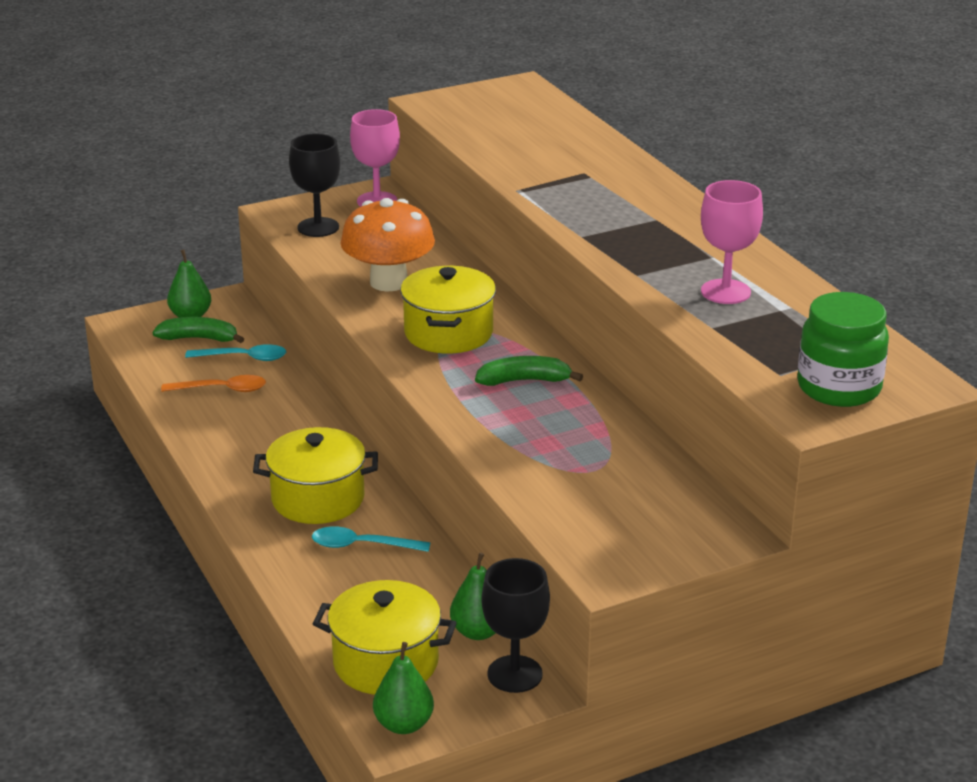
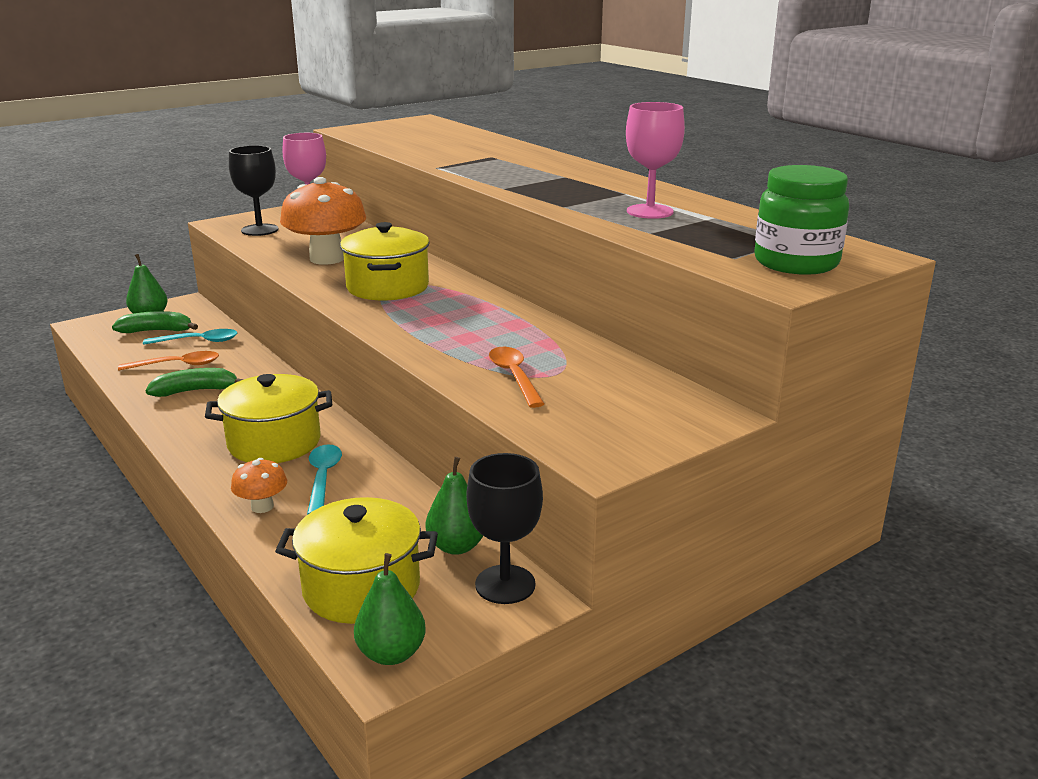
camera: 10 degrees left, 5 degrees down
turquoise spoon [312,526,430,552] -> turquoise spoon turned 90 degrees clockwise [307,444,342,515]
green banana [475,356,583,386] -> green banana moved to [146,368,244,397]
none -> orange mushroom [231,458,287,513]
none -> orange spoon [489,347,544,408]

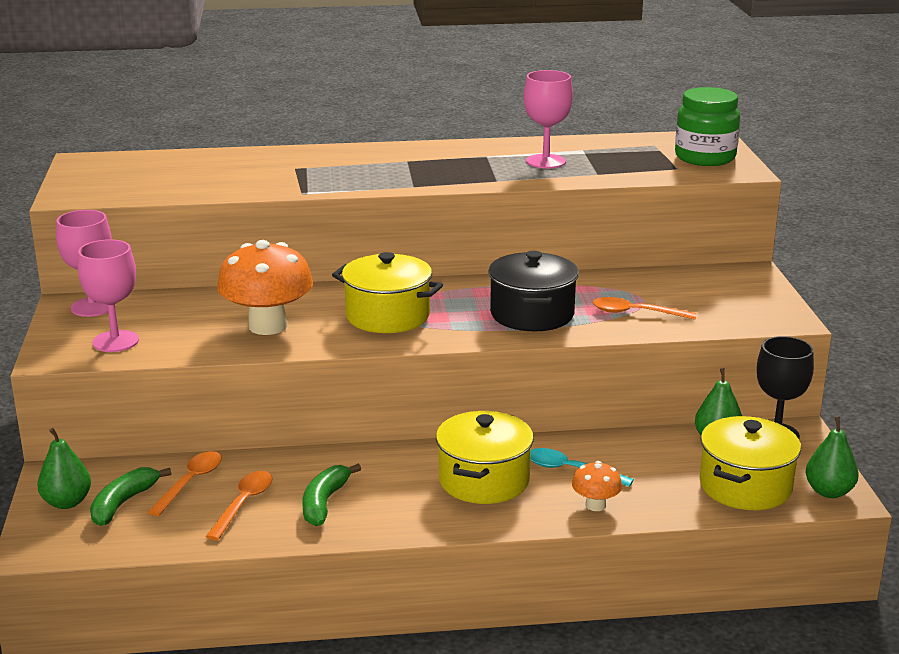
camera: 60 degrees left, 0 degrees up
turquoise spoon [143,329,237,345] -> orange spoon [148,451,222,516]
black goblet [229,145,278,236] -> pink goblet [78,239,139,352]
none -> black pot [488,251,579,331]

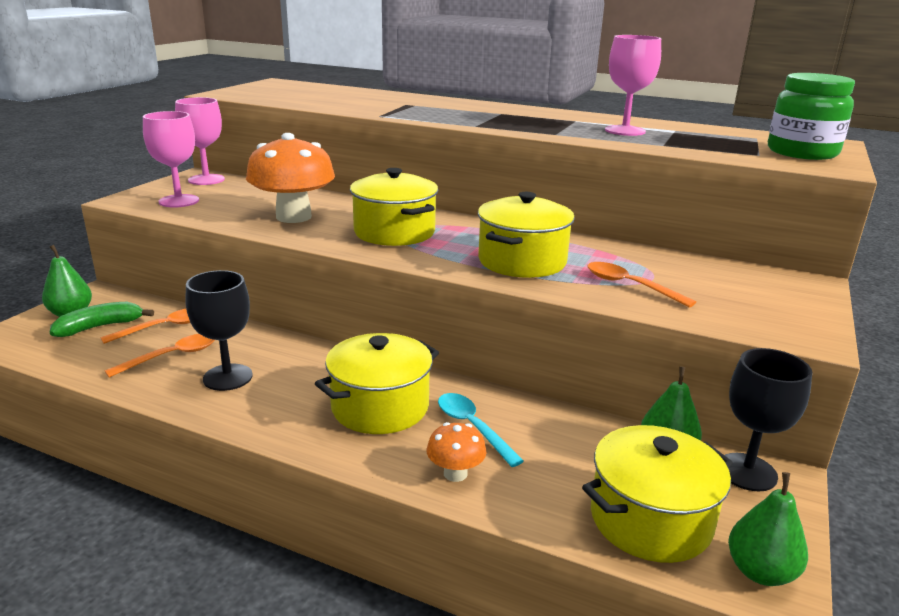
camera: 30 degrees right, 0 degrees up
green banana [303,464,361,526] -> black goblet [185,270,252,391]
black pot [488,251,579,331] -> yellow pot [478,192,575,278]

